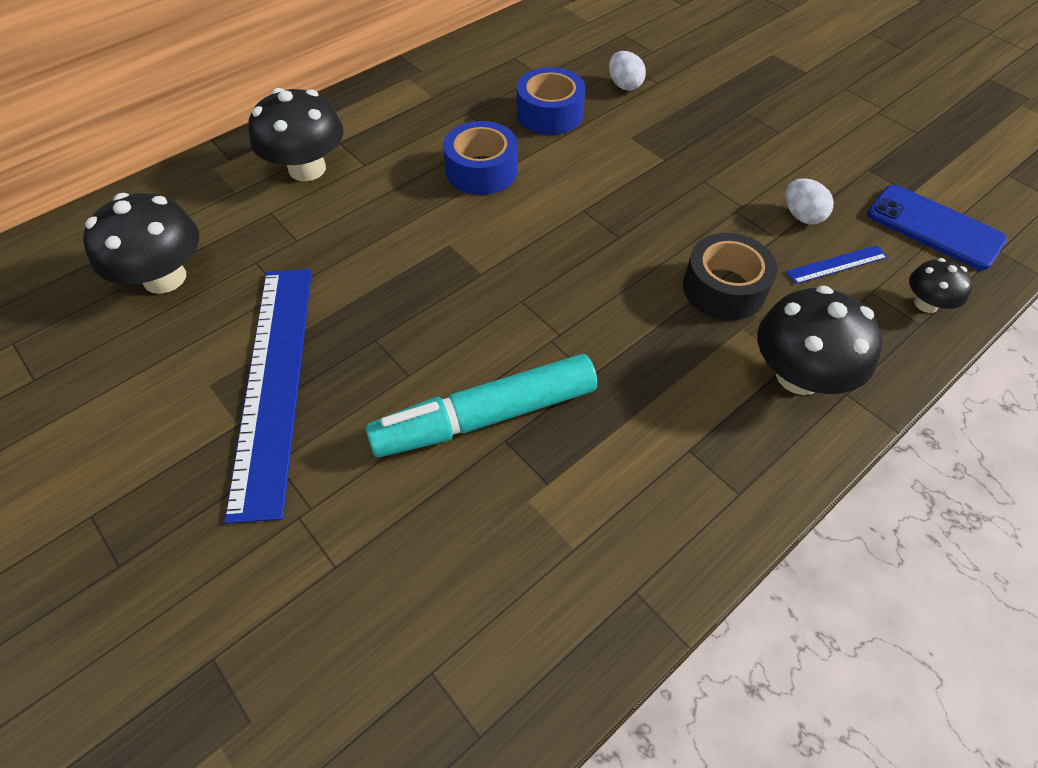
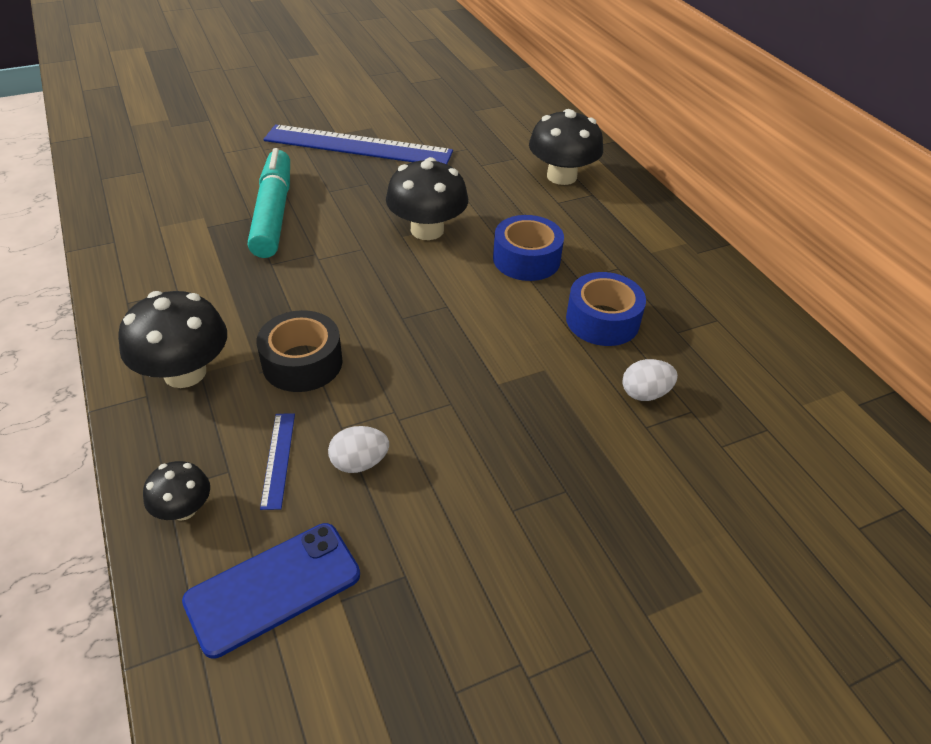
camera: 105 degrees right, 10 degrees down
black mushroom [83,193,199,294] -> black mushroom moved to [386,157,468,240]

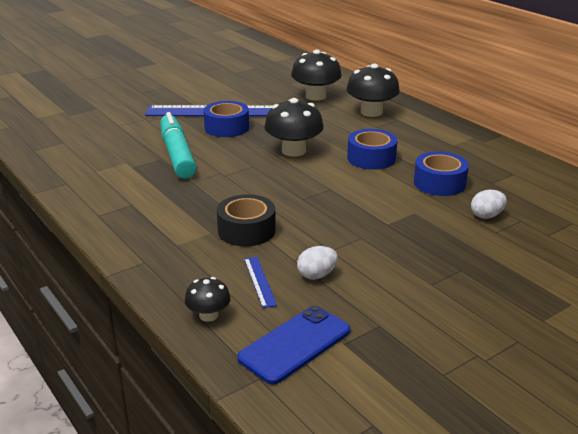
camera: 10 degrees left, 15 degrees down
black mushroom [118,291,227,388] -> black mushroom moved to [291,50,342,101]
none -> blue tape [203,101,249,137]

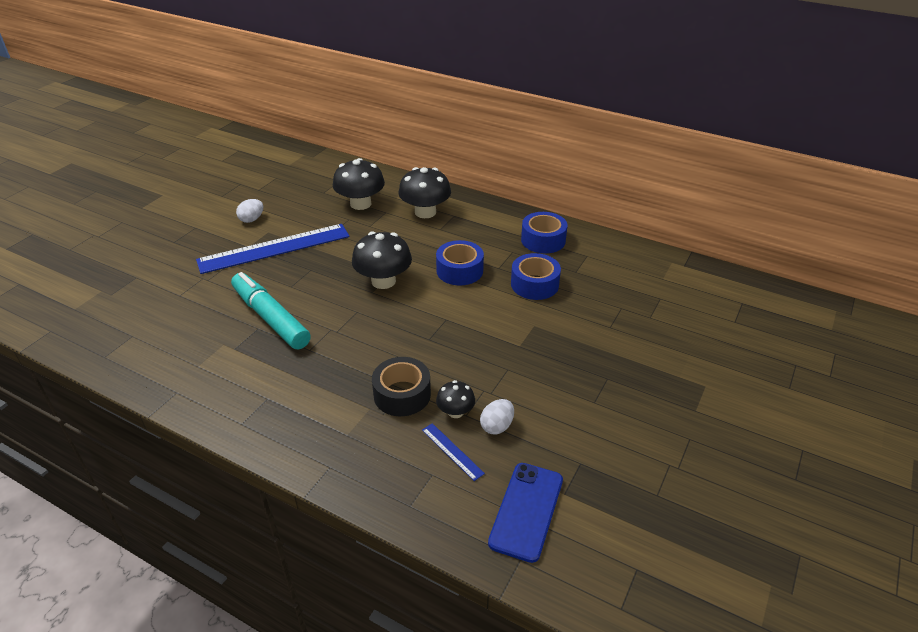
camera: 25 degrees left, 10 degrees up
black mushroom [185,277,231,322] -> black mushroom moved to [436,380,475,418]
blue tape [203,101,249,137] -> blue tape moved to [521,212,567,253]
white egg [471,190,507,219] -> white egg moved to [236,199,263,223]

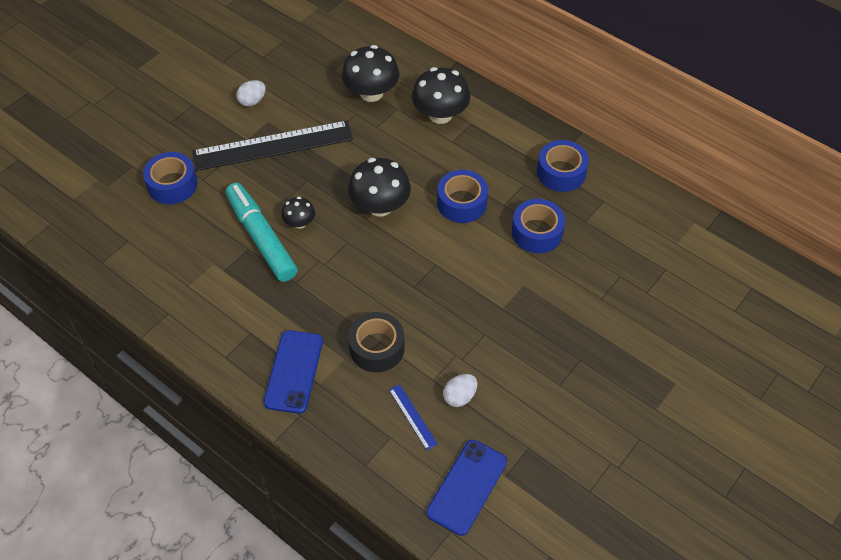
camera: 10 degrees right, 15 degrees up
blue ruler [196,224,350,274] -> black ruler [192,121,353,171]
black mushroom [436,380,475,418] -> black mushroom moved to [281,197,315,229]
none -> blue tape [143,152,198,204]
none -> blue phone [264,330,323,414]

